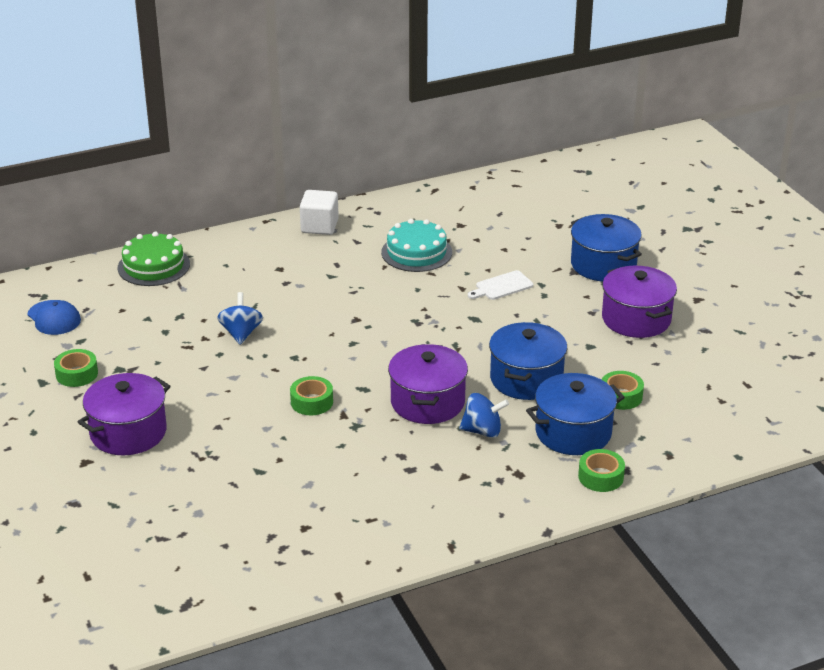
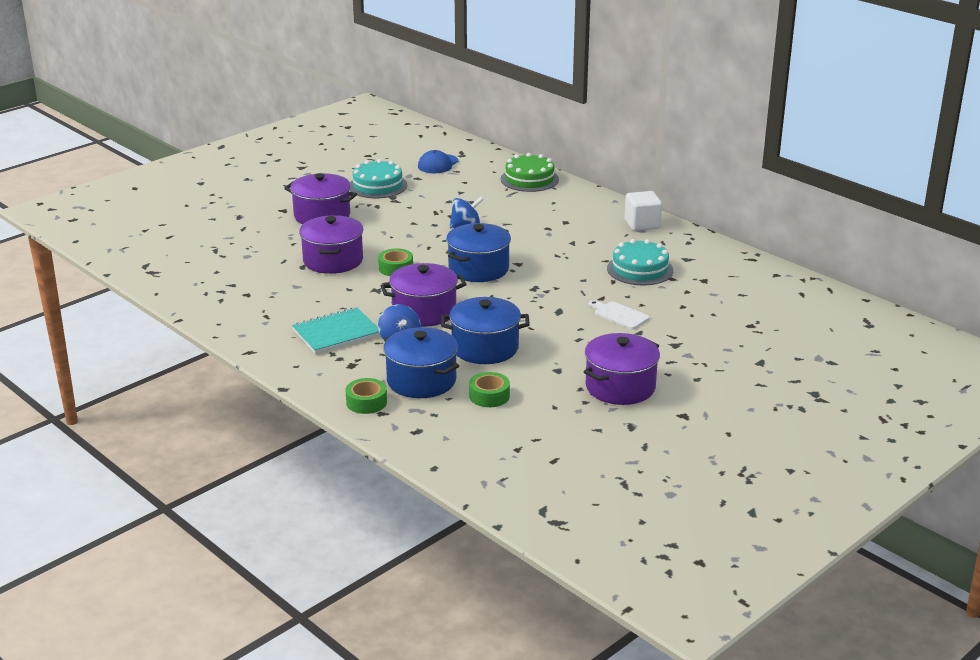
camera: 70 degrees right, 5 degrees down
green tape [54,349,98,387] -> turquoise cake [349,159,407,198]
blue pot [571,214,642,281] -> blue pot moved to [446,223,511,282]
none -> turquoise notebook [292,307,380,354]
none -> purple pot [299,215,363,274]

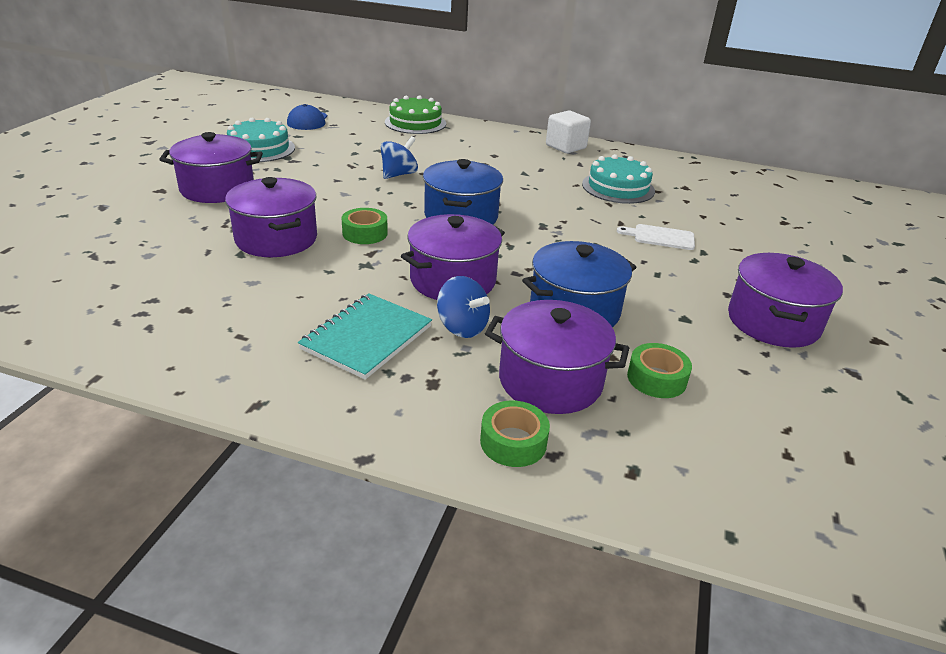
camera: 30 degrees left, 5 degrees up
blue pot [383,327,459,398] -> purple pot [485,300,629,414]

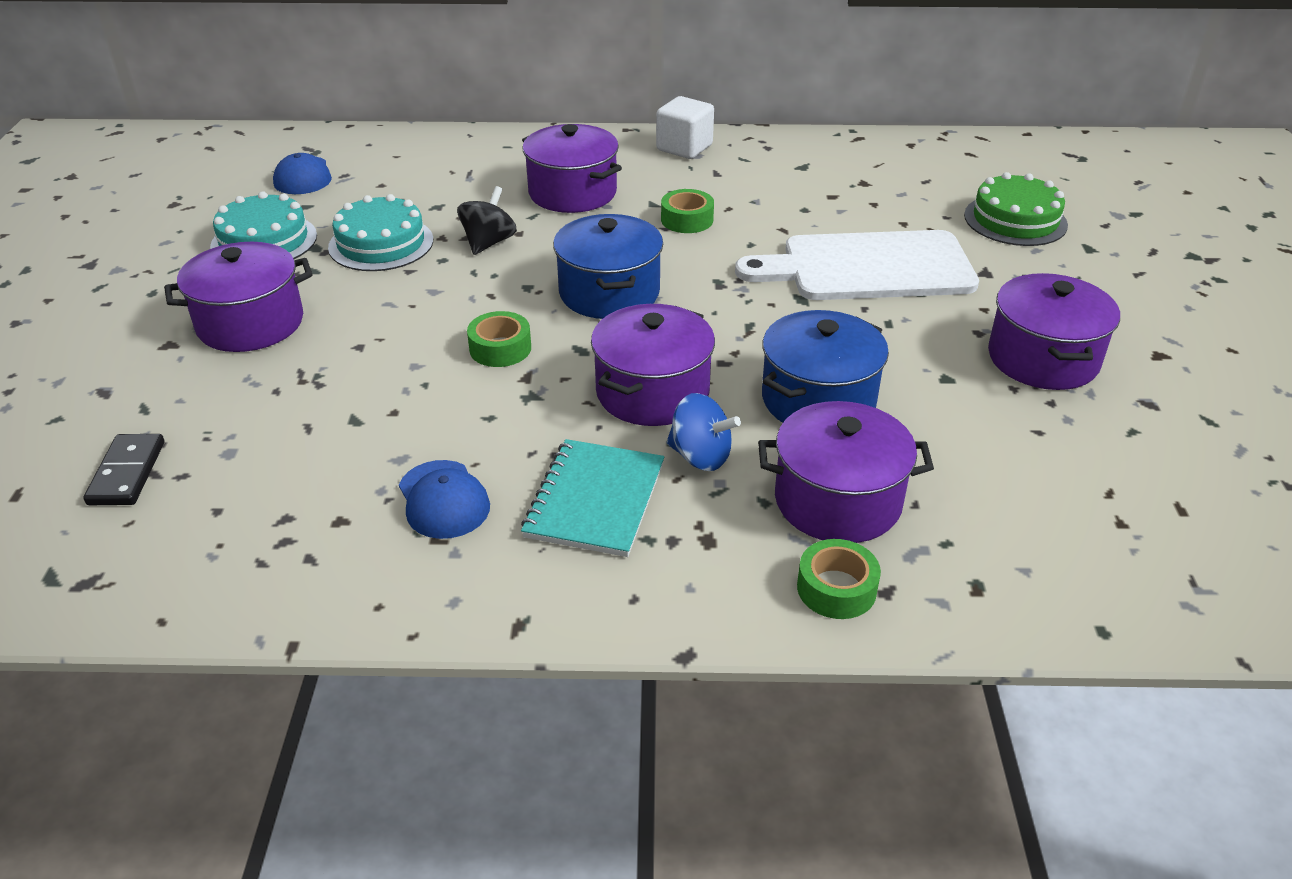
camera: 15 degrees left, 5 degrees up
purple pot [225,177,317,257] -> purple pot moved to [522,124,622,213]
blue spinning top [381,136,418,179] -> black spinning top [457,186,517,255]
green cake [385,95,446,134] -> green cake moved to [964,172,1068,246]
turquoise cake [582,154,655,204] -> turquoise cake moved to [328,194,433,271]
white cutting board [617,224,695,250] -> white cutting board [735,230,979,300], size x2.35
green tape [627,343,692,398] -> green tape moved to [661,189,714,233]
none -> black domino [84,434,164,505]
none -> blue cap [399,460,490,539]

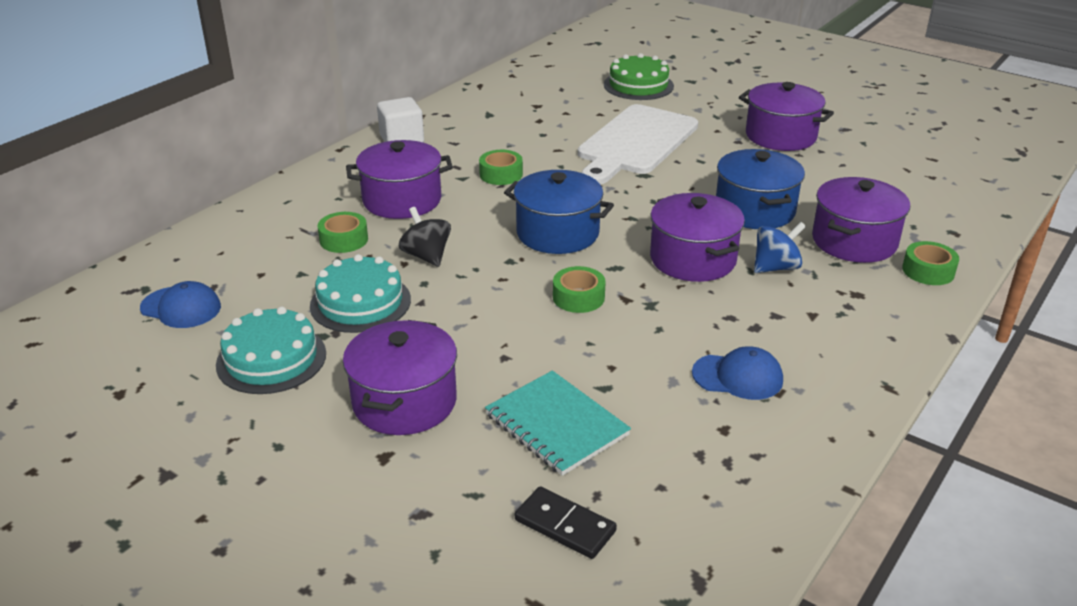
camera: 55 degrees left, 5 degrees down
turquoise notebook [521,439,664,557] -> turquoise notebook moved to [485,371,631,476]
none -> green tape [318,212,368,253]

